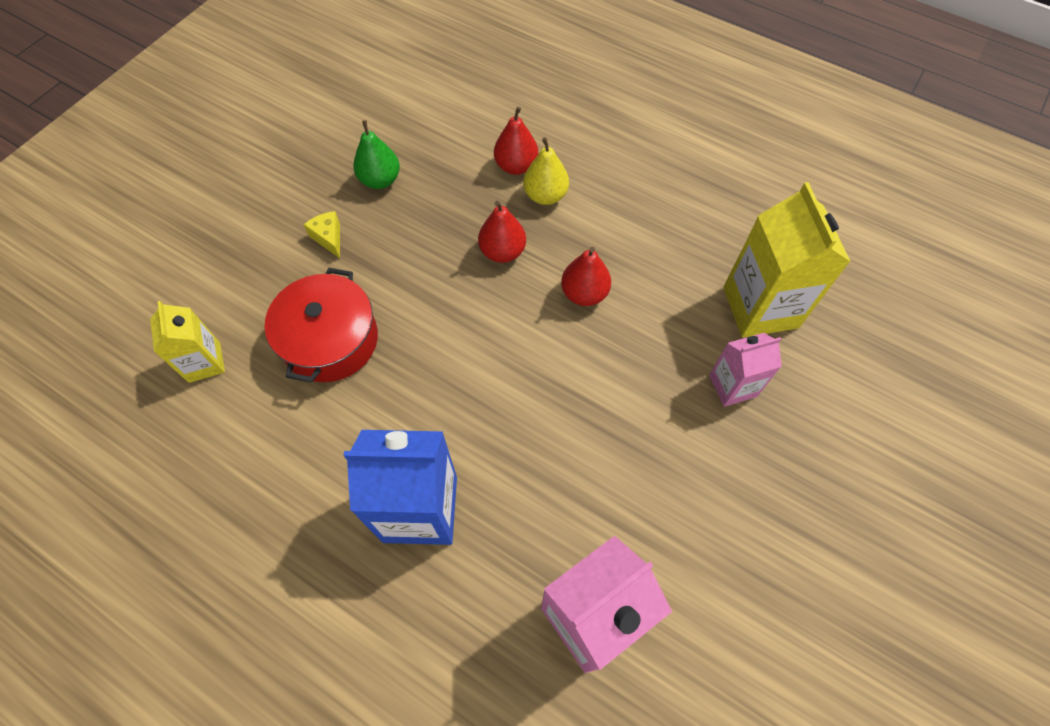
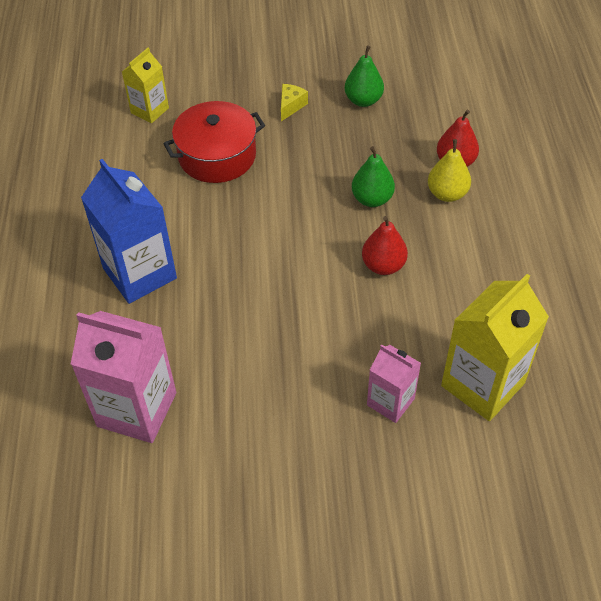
camera: 55 degrees right, 10 degrees down
red pear [478,201,526,263] -> green pear [352,146,395,207]

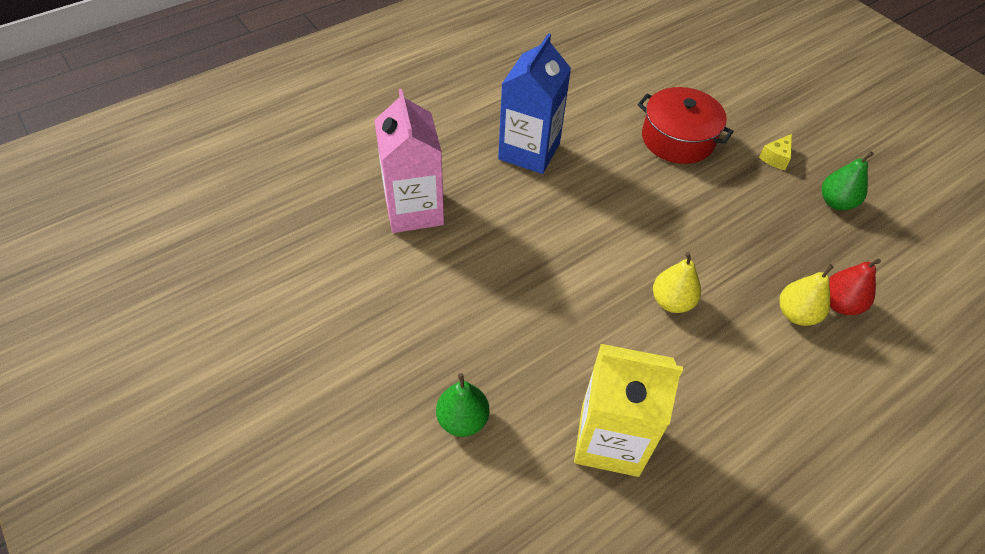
camera: 55 degrees right, 0 degrees up
yellow carton [122,48,169,123] -> none
yellow cheese [281,84,308,121] -> yellow cheese turned 135 degrees clockwise [759,134,792,170]
green pear [352,146,395,207] -> green pear moved to [436,373,489,437]
red pear [362,216,408,275] -> yellow pear [653,252,701,313]
pink carton [367,345,421,423] -> none

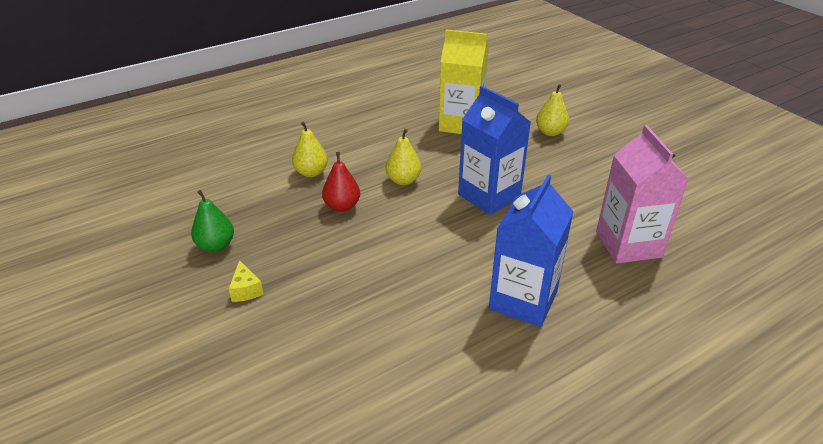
camera: 175 degrees left, 15 degrees down
green pear [436,373,489,437] -> yellow pear [536,84,569,136]
red pot [637,87,734,164] -> none
yellow cheese [759,134,792,170] -> yellow cheese turned 120 degrees clockwise [229,260,264,302]
red pear [829,259,881,315] -> red pear moved to [322,152,360,212]
none -> blue carton [458,86,531,215]

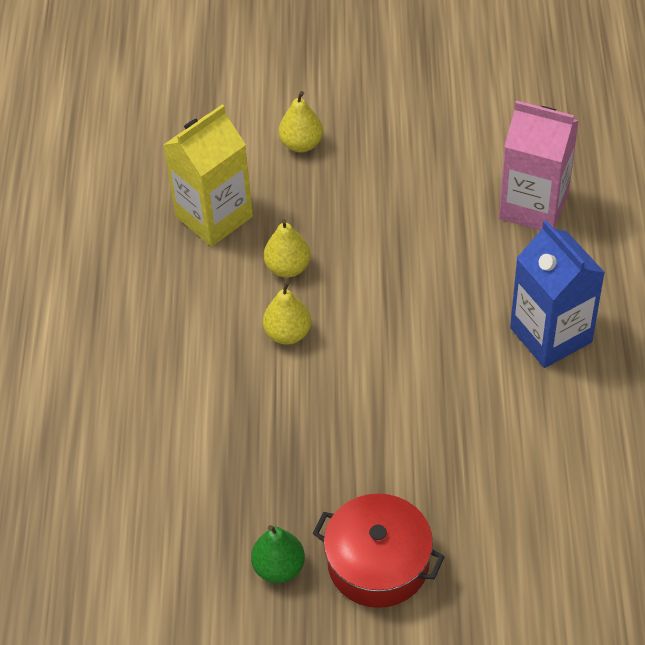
camera: 55 degrees left, 15 degrees up
yellow cheese [229,260,264,302] -> red pot [313,494,445,608]
yellow pear [292,122,328,177] -> yellow pear moved to [264,219,311,278]
red pear [322,152,360,212] -> none
blue carton [458,86,531,215] -> none

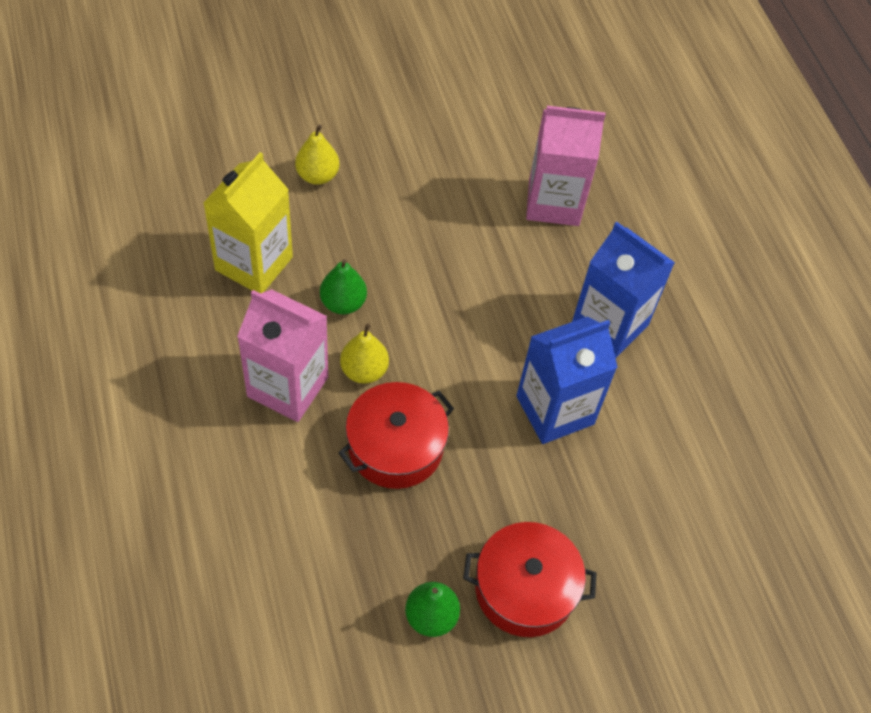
camera: 25 degrees left, 5 degrees up
yellow pear [264,219,311,278] -> green pear [320,259,367,314]
none -> pink carton [237,289,328,422]
none -> red pot [339,382,454,489]
none -> blue carton [516,317,618,444]

